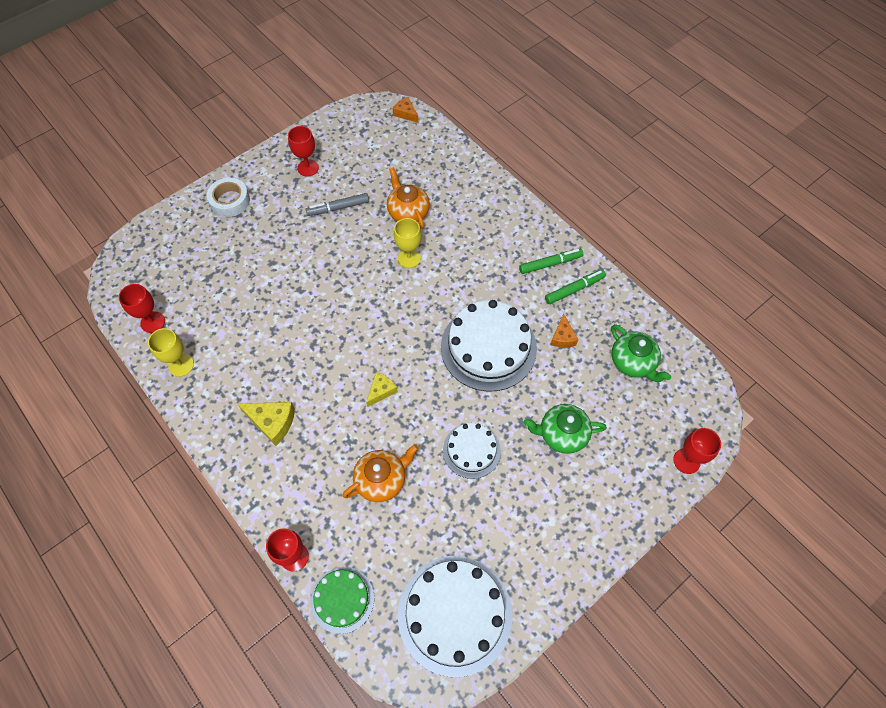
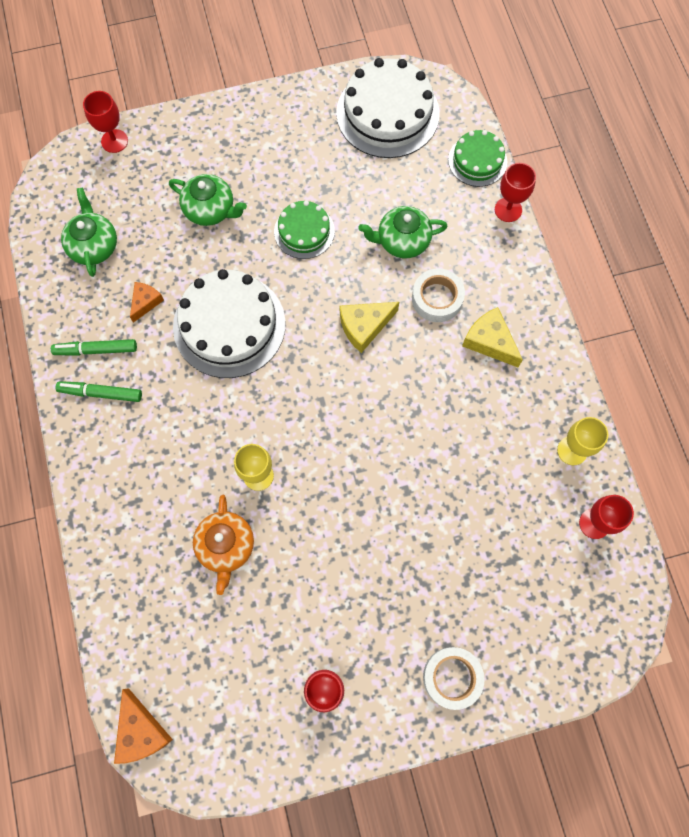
camera: 155 degrees left, 10 degrees up
grey marker [306,193,369,216] -> none
orange teapot [342,444,419,502] -> green teapot [358,206,448,258]
yellow cheese [366,372,398,407] -> yellow cheese [340,302,399,353], size x1.54
orange cheese [393,97,418,123] -> orange cheese [114,688,173,764], size x1.54
white cake [443,423,501,479] -> green cake [274,200,335,259]
none -> white tape [412,269,465,322]

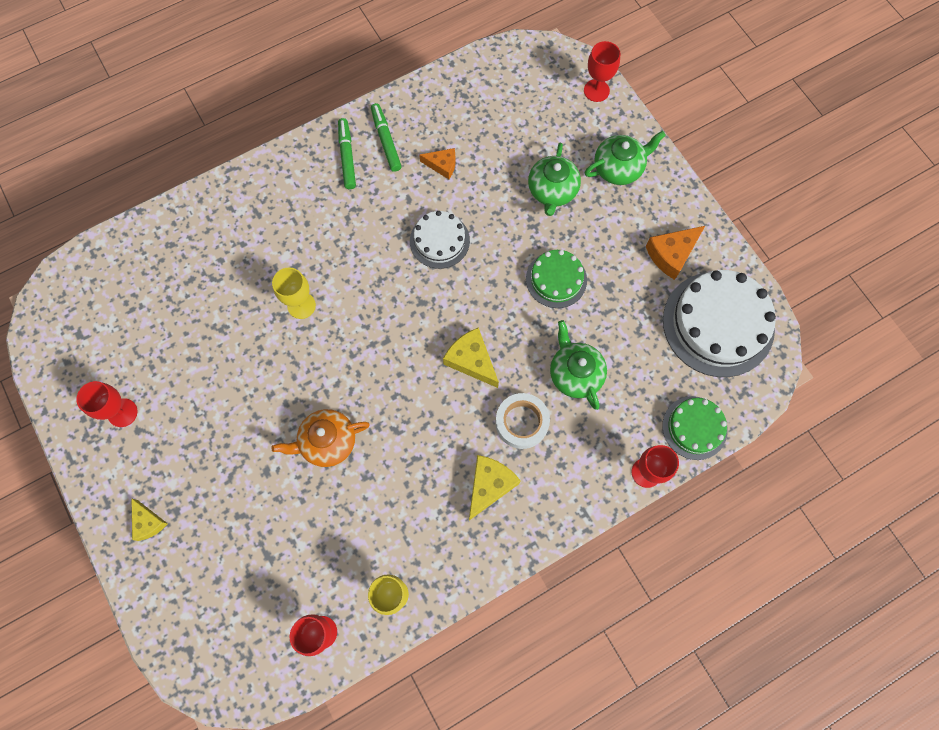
camera: 75 degrees right, 0 degrees up
green teapot [61,187,117,277] -> green teapot moved to [585,131,666,185]
orange cheese [114,688,173,764] -> orange cheese moved to [646,226,705,280]
white cake [173,269,286,378] -> white cake [410,211,470,269], size x0.56
orange teapot [193,495,254,595] -> orange teapot moved to [271,409,370,467]
white tape [423,647,485,710] -> yellow cheese [132,499,168,541]

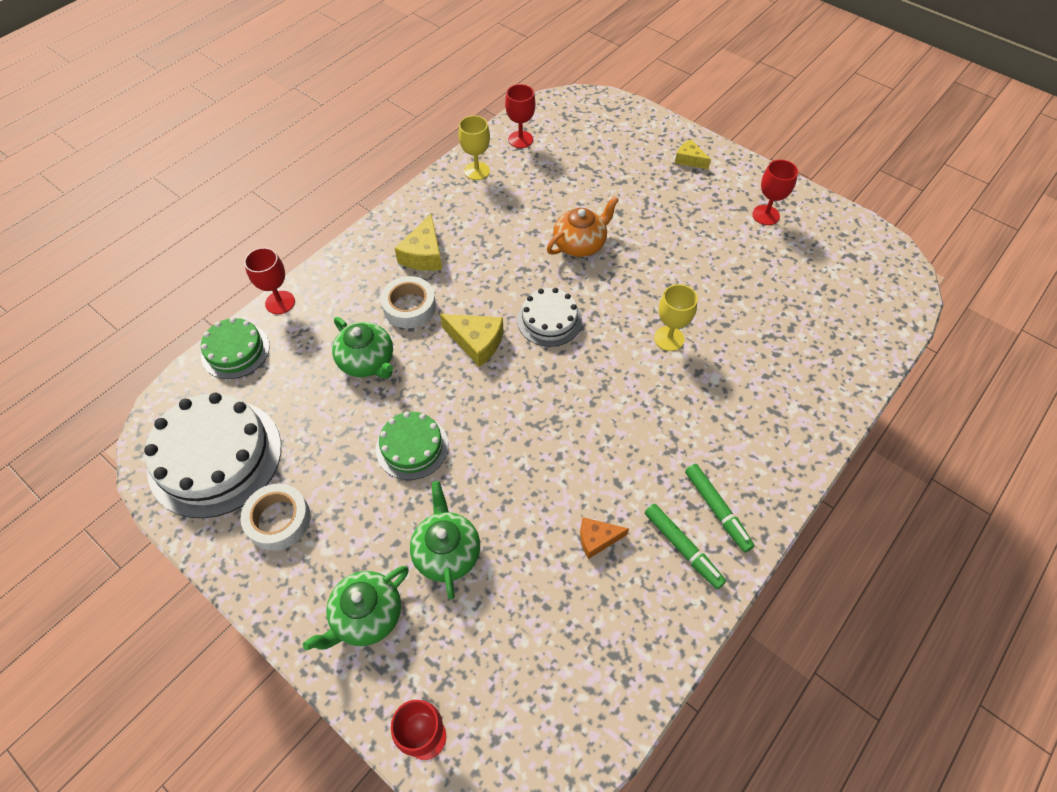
camera: 160 degrees right, 15 degrees down
white cake [410,211,470,269] -> white cake moved to [517,288,582,347]
orange cheese [646,226,705,280] -> white tape [240,484,311,550]

